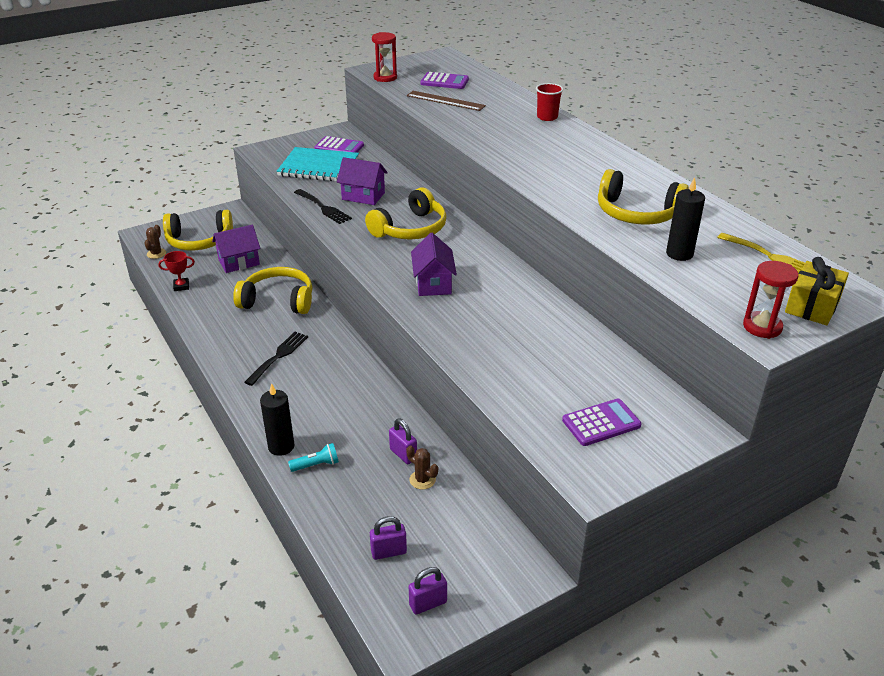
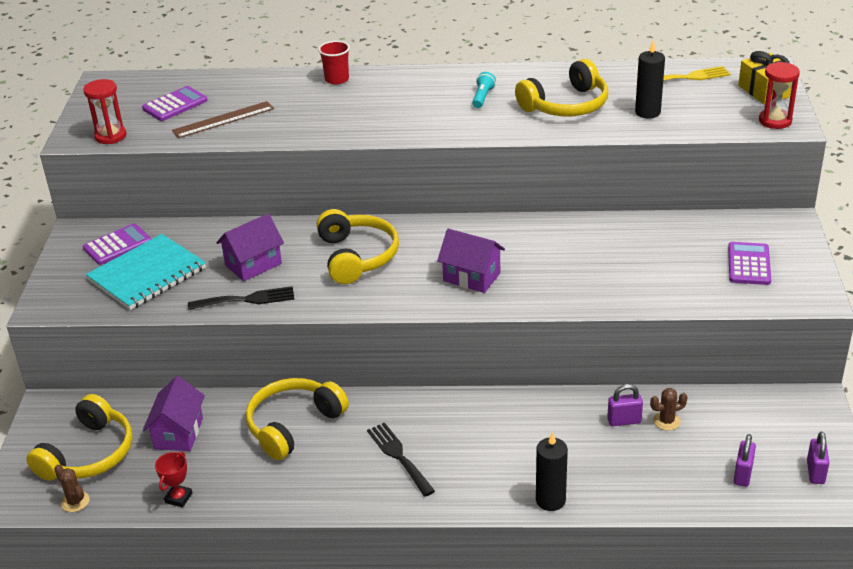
camera: 55 degrees left, 0 degrees up
turquoise flashlight [288,443,339,472] -> turquoise flashlight moved to [472,72,496,108]

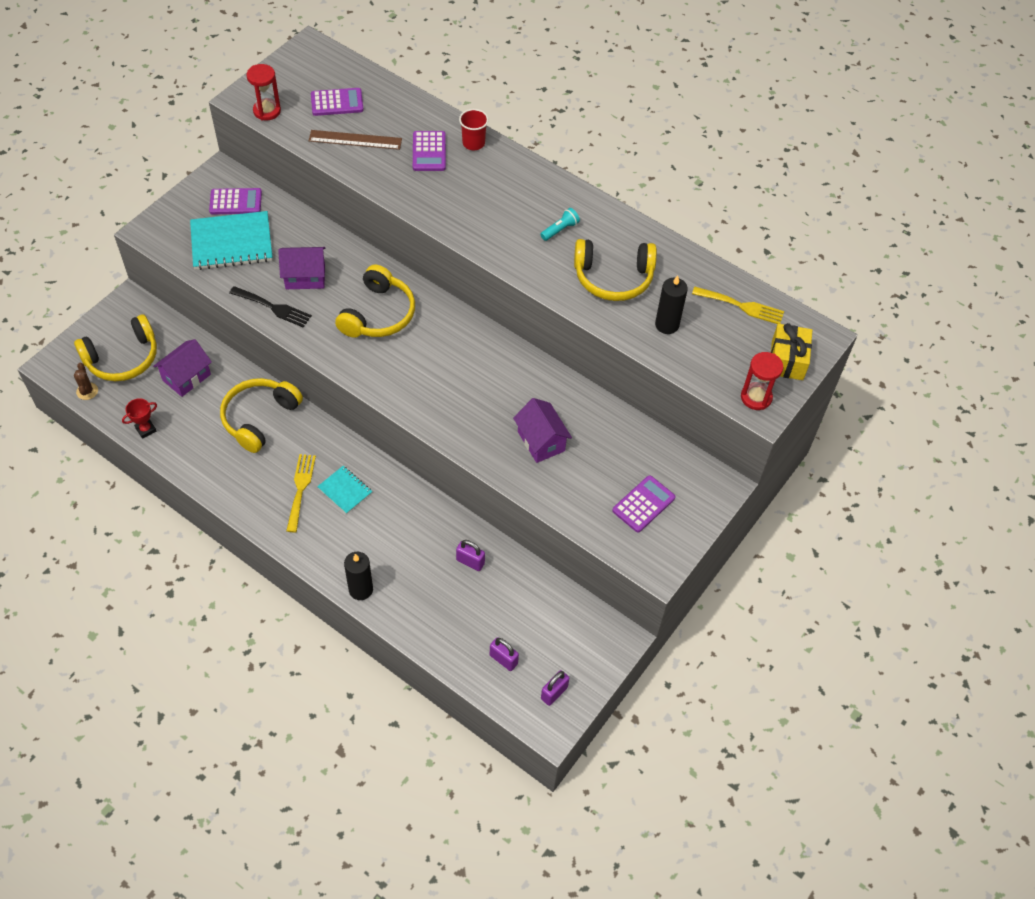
camera: 30 degrees right, 20 degrees up
yellow headphones [246,378,349,460] -> yellow headphones turned 45 degrees counterclockwise [220,378,303,453]
black fork [367,422,435,497] -> yellow fork [286,454,316,532]
purple house [437,229,505,293] -> purple house moved to [513,398,572,463]
brown cactus [650,388,688,431] -> none
purple padlock [734,434,756,487] -> purple padlock turned 75 degrees clockwise [490,637,519,671]
none -> turquoise notebook [317,466,372,514]
none -> purple calculator [413,131,446,171]

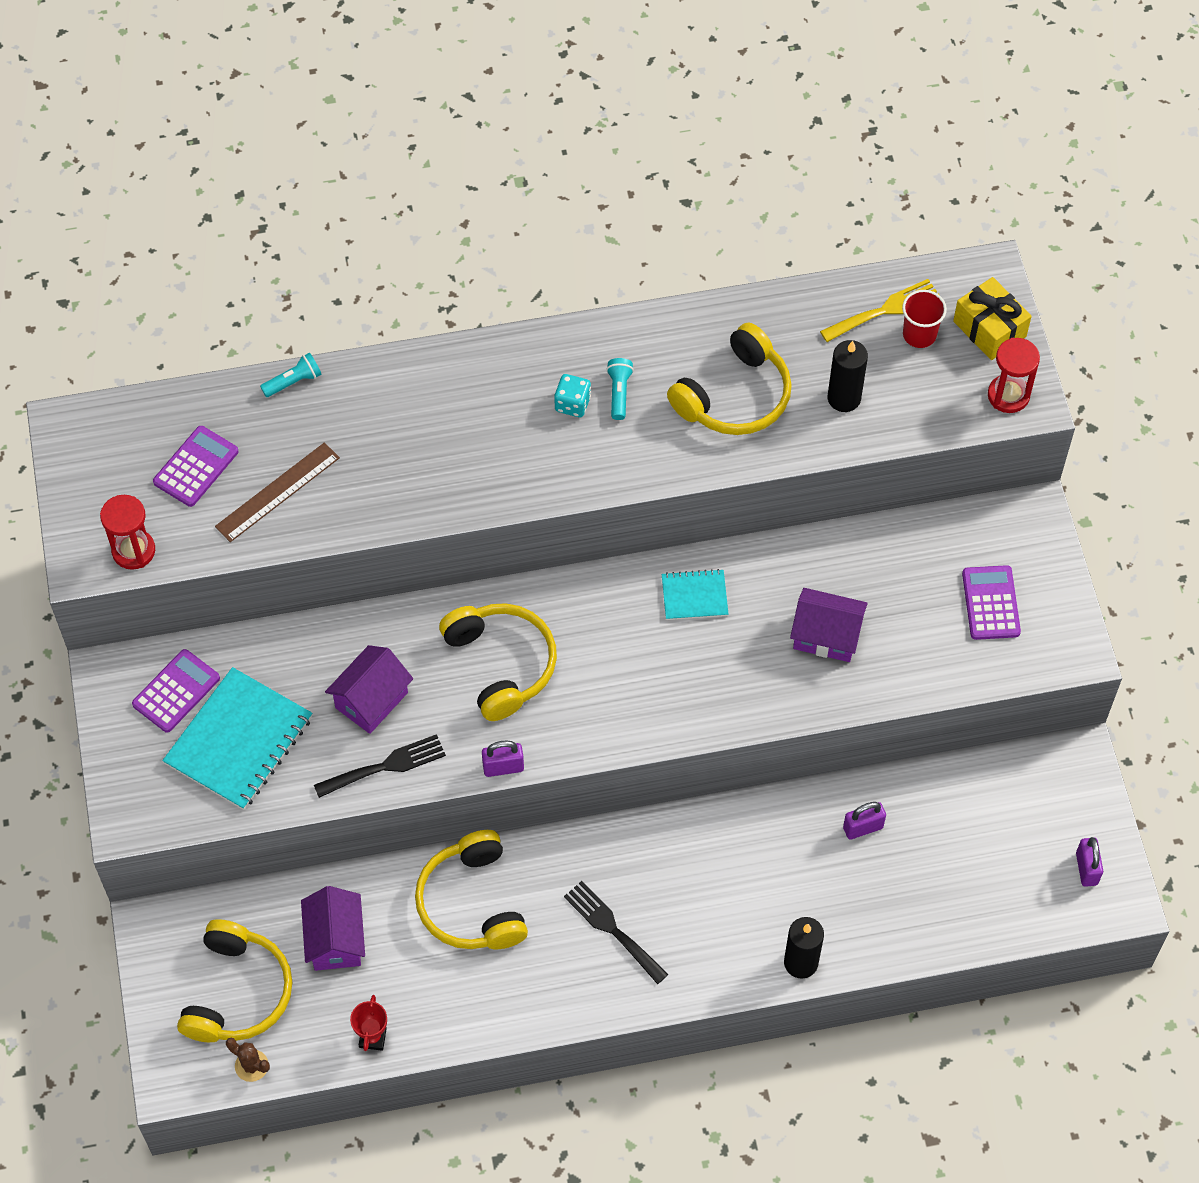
camera: 45 degrees left, 5 degrees up
yellow fork [286,454,316,532] -> black fork [564,881,669,984]
turquoise notebook [317,466,372,514] -> turquoise notebook moved to [662,569,728,620]
purple calculator [413,131,446,171] -> none
red cup [459,109,489,150] -> red cup moved to [902,290,947,348]
purple padlock [490,637,519,671] -> purple padlock moved to [482,740,524,777]
none -> turquoise flashlight [260,353,322,397]
none -> turquoise dice [554,374,591,417]

